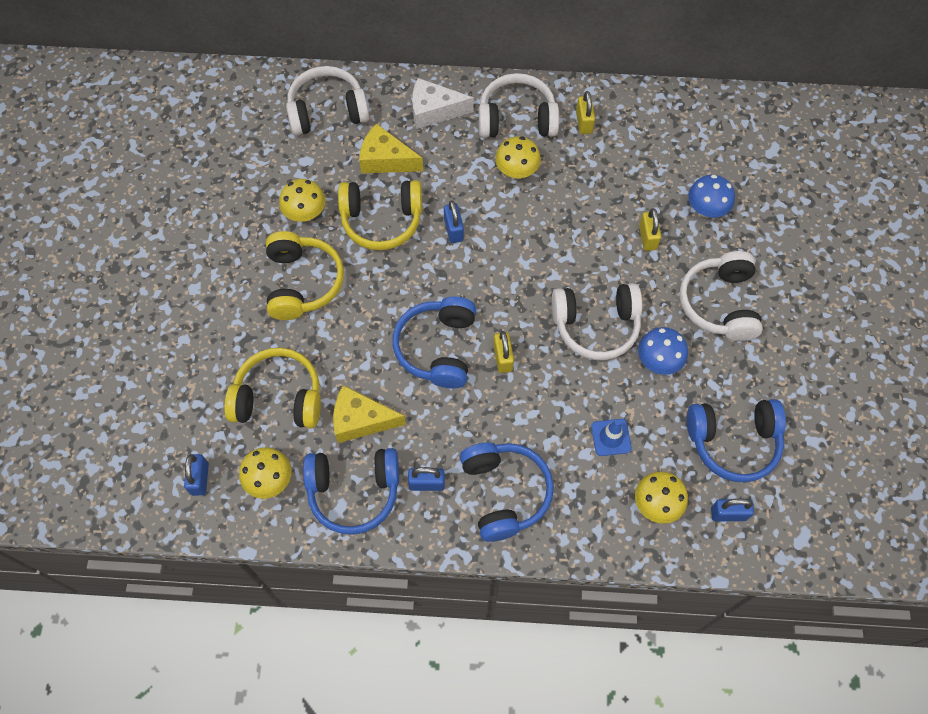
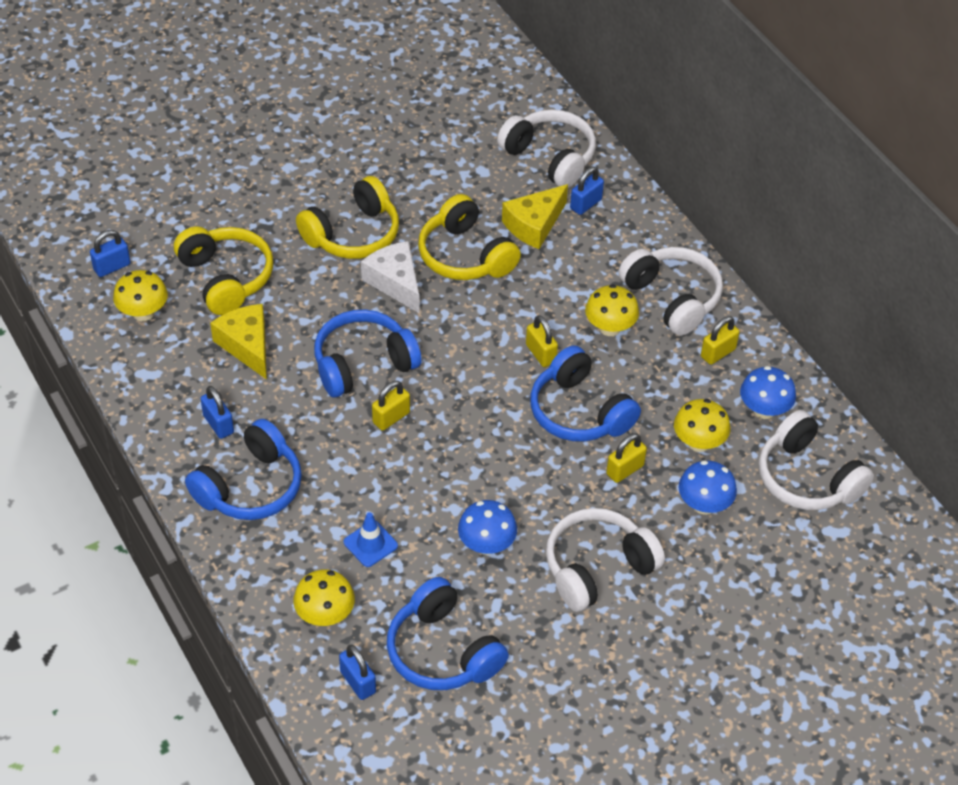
camera: 55 degrees right, 15 degrees down
yellow mushroom [279,179,326,222] -> yellow mushroom moved to [674,399,730,452]
blue headphones [303,448,399,535] -> blue headphones moved to [530,345,641,442]
yellow cheese [359,123,423,173] -> yellow cheese turned 120 degrees counterclockwise [502,184,568,249]
white cheese [412,78,474,129] -> white cheese moved to [361,241,419,313]
blue padlock [444,200,464,243] -> blue padlock moved to [570,167,604,215]
white headphones [552,283,642,360] -> white headphones moved to [759,410,874,510]
none -> yellow padlock [526,315,558,367]
none -> blue mushroom [740,366,796,419]

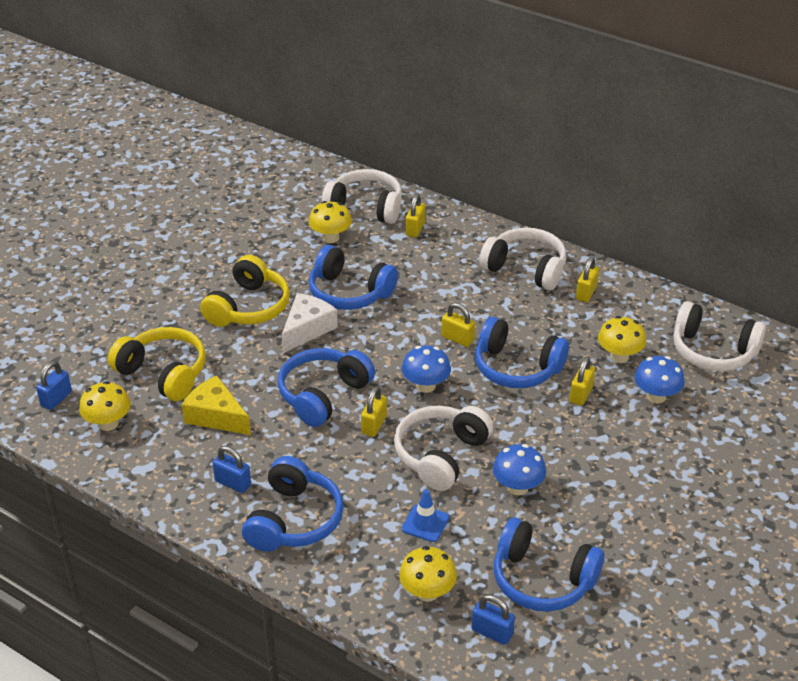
camera: 25 degrees left, 10 degrees down
white cheese [361,241,419,313] -> white cheese turned 90 degrees clockwise [282,293,338,353]
yellow headphones [418,194,521,280] -> blue headphones [308,245,398,310]
yellow cheese [502,184,568,249] -> none
white headphones [546,508,665,612] -> white headphones moved to [394,406,494,491]
blue padlock [570,167,604,215] -> yellow padlock [406,194,426,237]
yellow mushroom [585,284,639,336] -> yellow mushroom moved to [309,201,352,243]
blue mushroom [740,366,796,419] -> blue mushroom moved to [402,345,451,393]

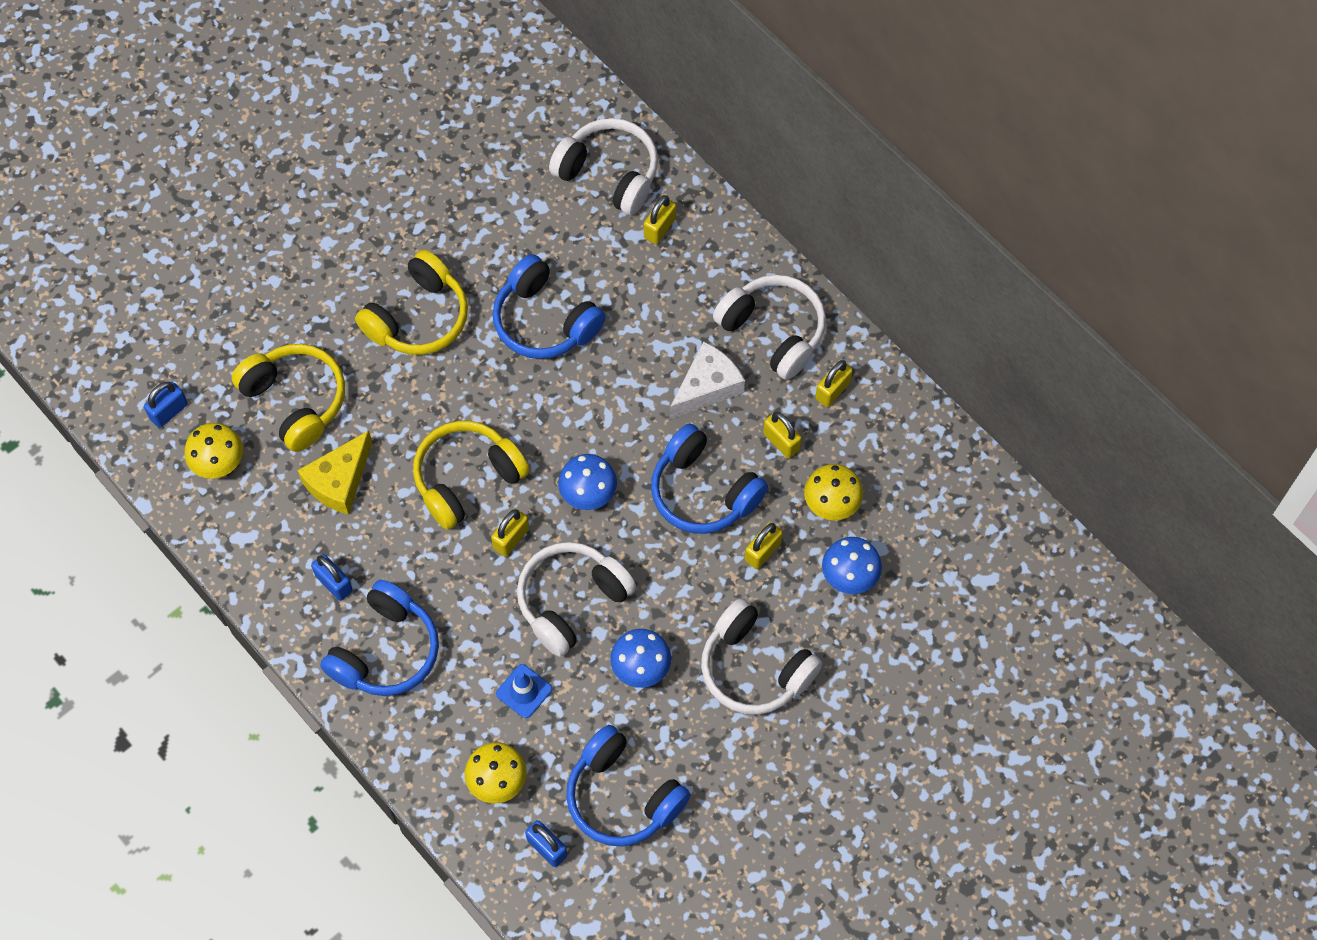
camera: 15 degrees right, 25 degrees up
yellow cheese [182,375,251,435] -> yellow cheese turned 105 degrees counterclockwise [297,431,372,515]
blue headphones [278,348,375,427] -> yellow headphones [413,421,530,530]
white cheese [282,293,338,353] -> white cheese moved to [670,341,745,419]
yellow mushroom [309,201,352,243] -> none
yellow padlock [441,303,475,347] -> yellow padlock moved to [763,412,802,458]
white headphones [673,301,766,371] -> white headphones moved to [701,598,822,715]

